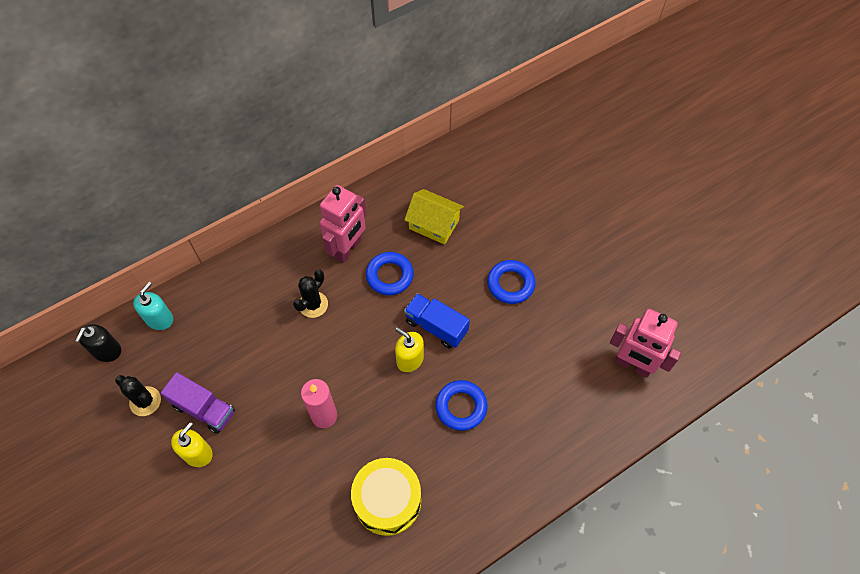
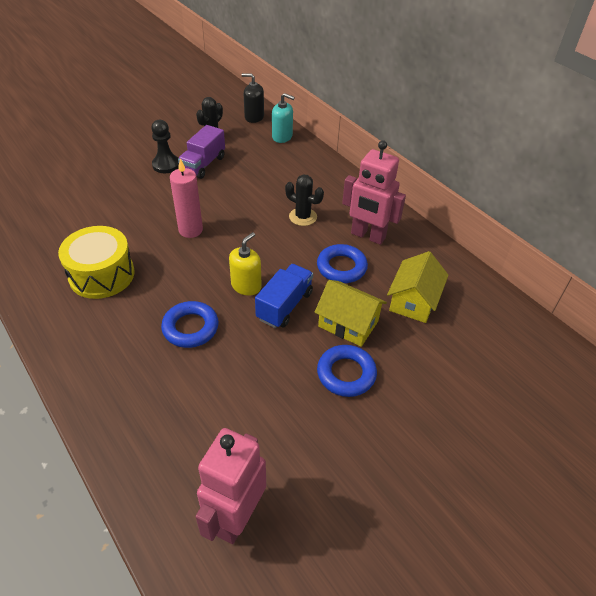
camera: 85 degrees right, 15 degrees down
yellow soap dispenser [171,422,213,467] -> black pawn [151,120,179,173]
none -> yellow house [315,280,387,347]

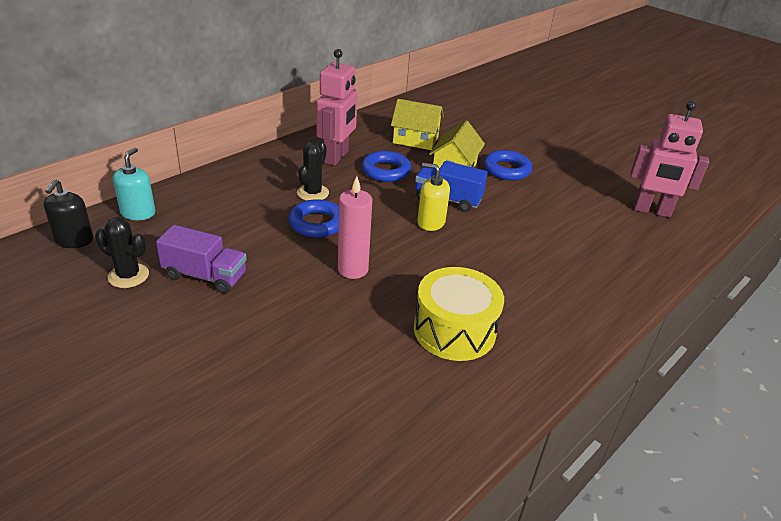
camera: 100 degrees left, 10 degrees down
black pawn [151,120,179,173] -> none
blue ring [161,301,219,348] -> blue ring moved to [288,199,339,238]

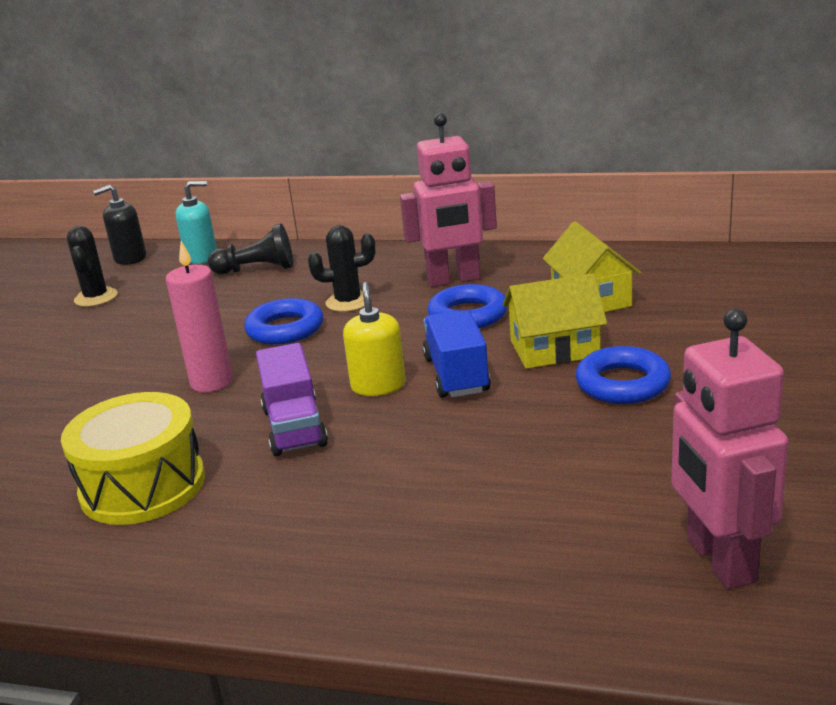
camera: 65 degrees right, 10 degrees down
purple truck [156,225,247,293] -> purple truck moved to [256,343,328,456]
none -> black pawn [208,224,293,275]

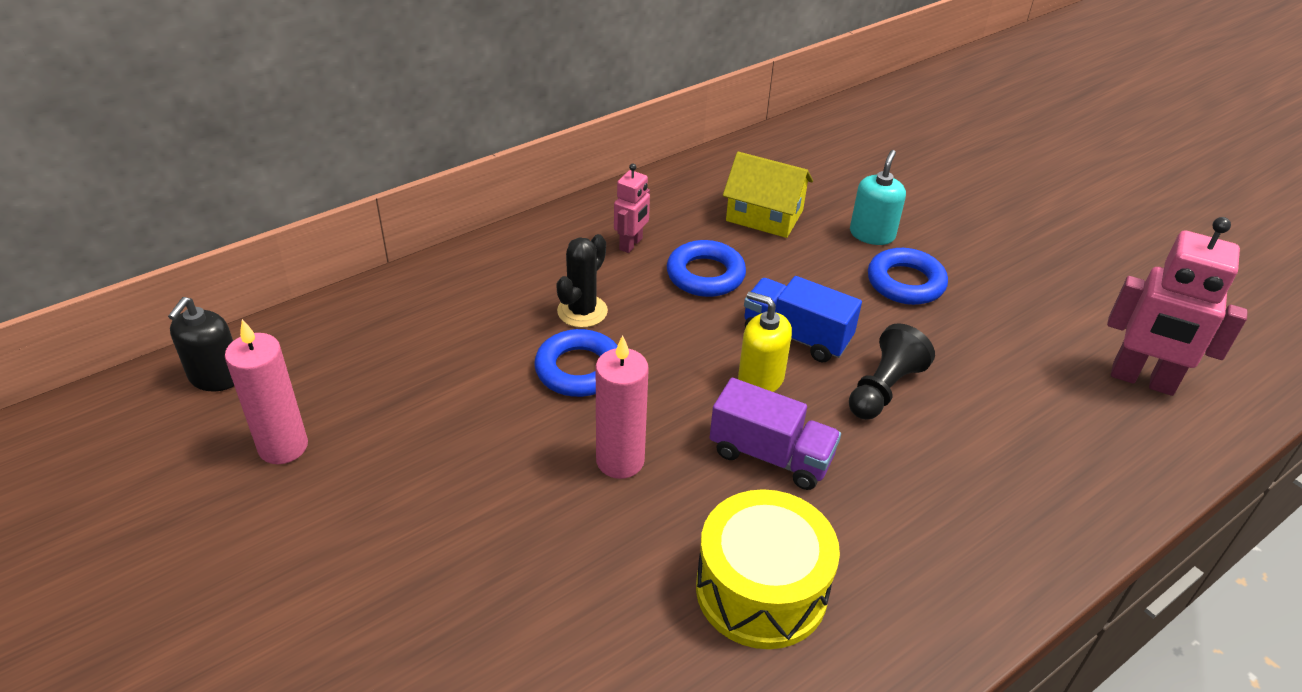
camera: 55 degrees left, 15 degrees up
black cactus [67,226,118,307] -> pink candle [225,319,308,464]
turquoise soap dispenser [175,181,217,264] -> turquoise soap dispenser moved to [850,150,906,245]
black pawn [208,224,293,275] -> black pawn moved to [849,323,935,420]
pink robot [400,113,497,287] -> pink robot [614,164,650,253], size x0.54
yellow house [503,273,607,369] -> none

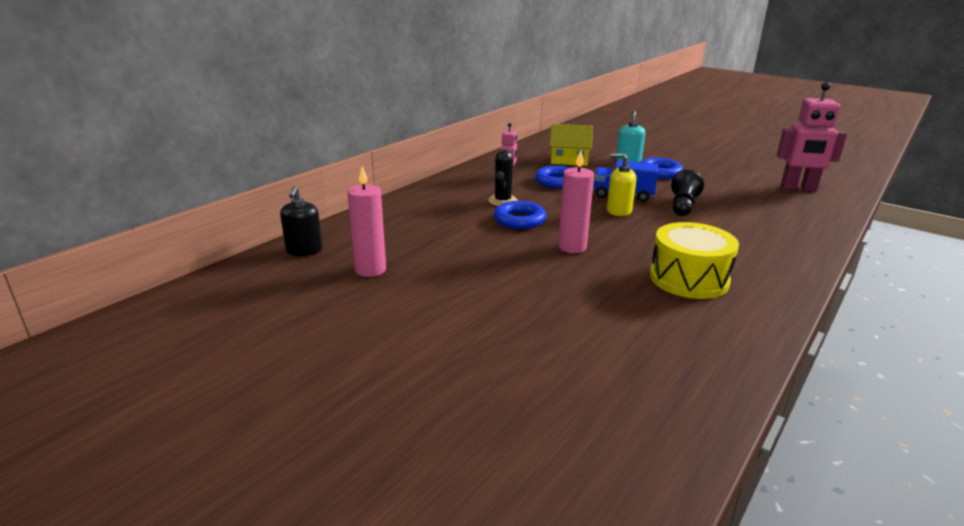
camera: 15 degrees left, 15 degrees down
purple truck [710,378,841,490] -> none

